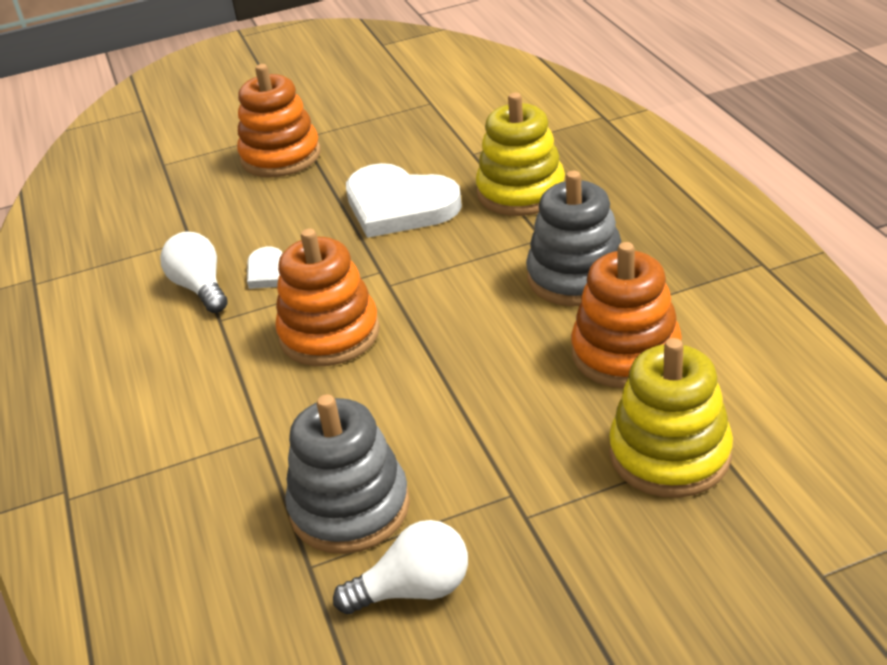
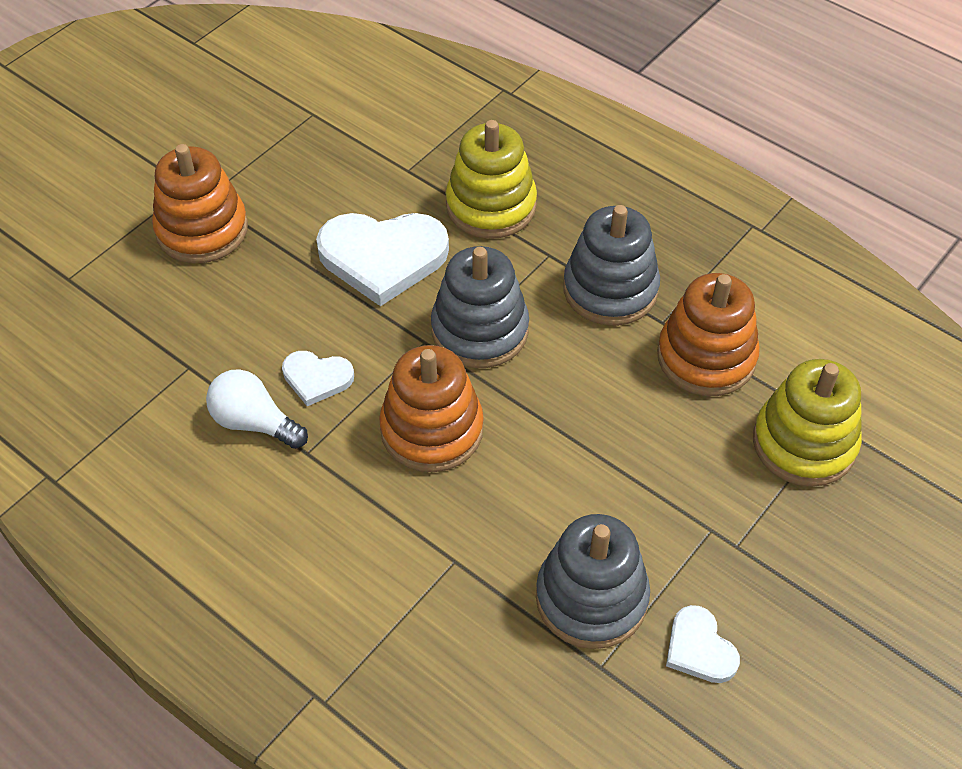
camera: 35 degrees left, 15 degrees up
white light bulb [333,520,468,614] -> white heart [666,605,740,683]
none -> grey stacking toy [431,246,529,368]

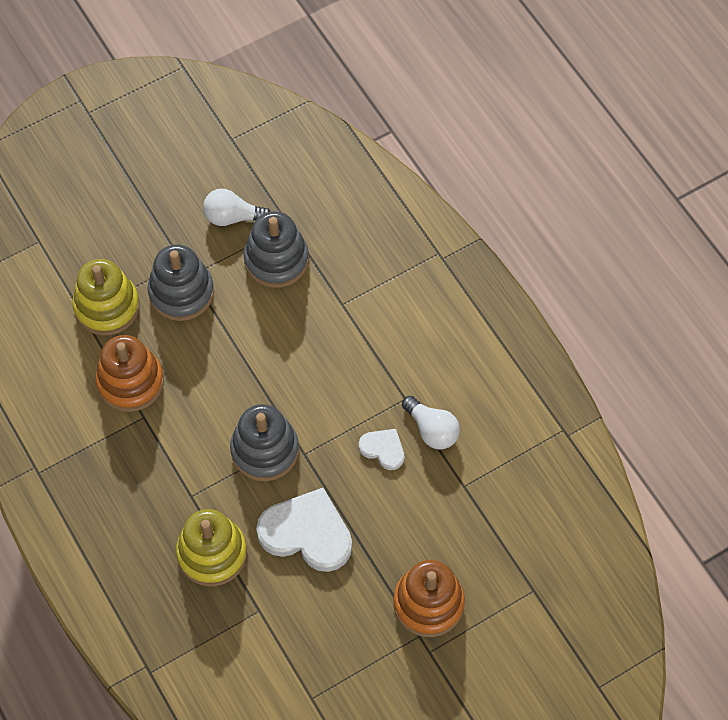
camera: 160 degrees left, 10 degrees up
orange stacking toy [379,345,484,472] -> none
grey stacking toy [563,205,660,326] -> grey stacking toy moved to [148,244,214,321]
white heart [666,605,740,683] -> white light bulb [203,188,271,226]

